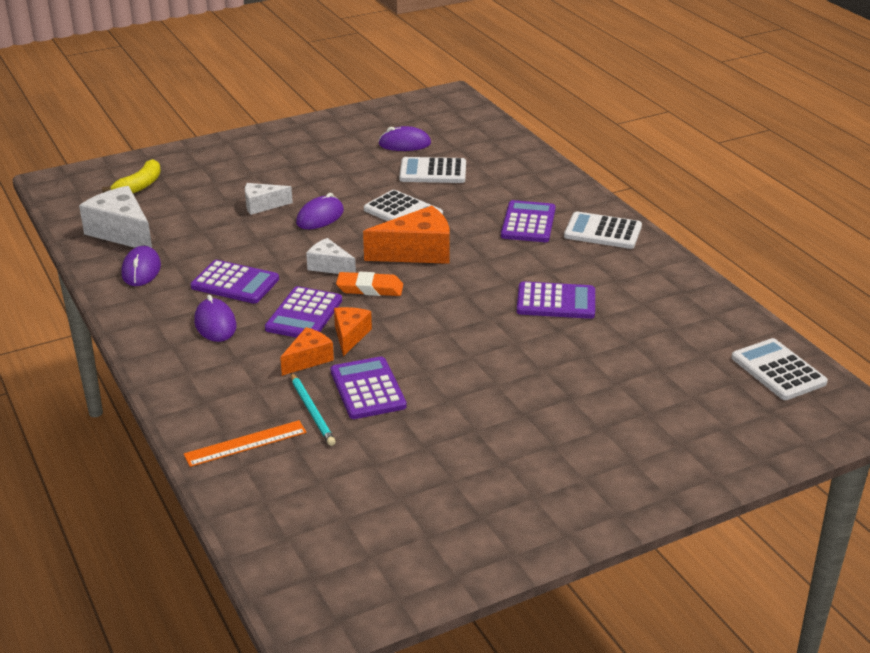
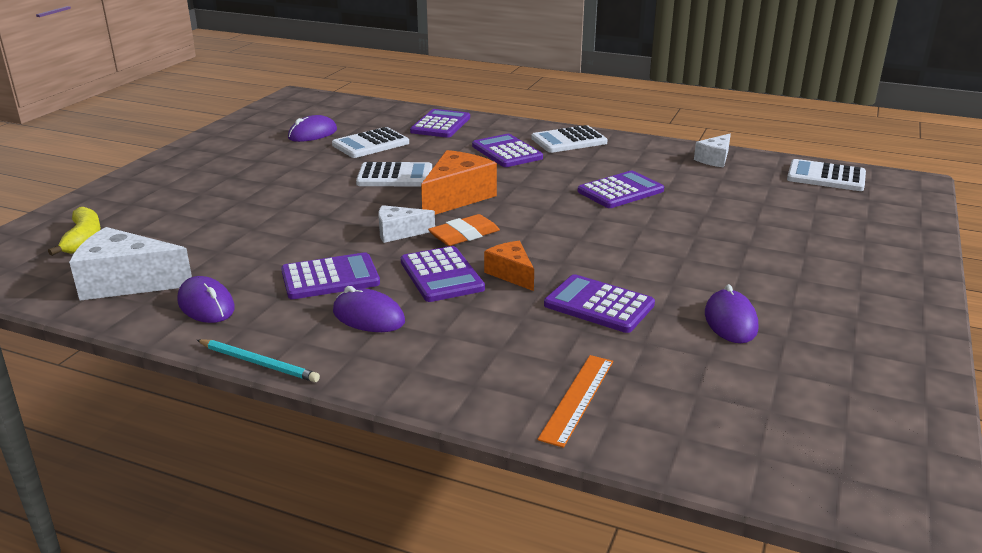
camera: 40 degrees left, 5 degrees down
white cheese [245,183,293,215] -> white cheese moved to [694,134,731,168]
orange cheese [280,327,334,376] -> none
turquoise pencil [291,373,336,446] -> turquoise pencil moved to [197,339,320,382]
purple mouse [296,193,344,229] -> purple mouse moved to [705,284,758,343]
none -> purple calculator [410,109,470,138]

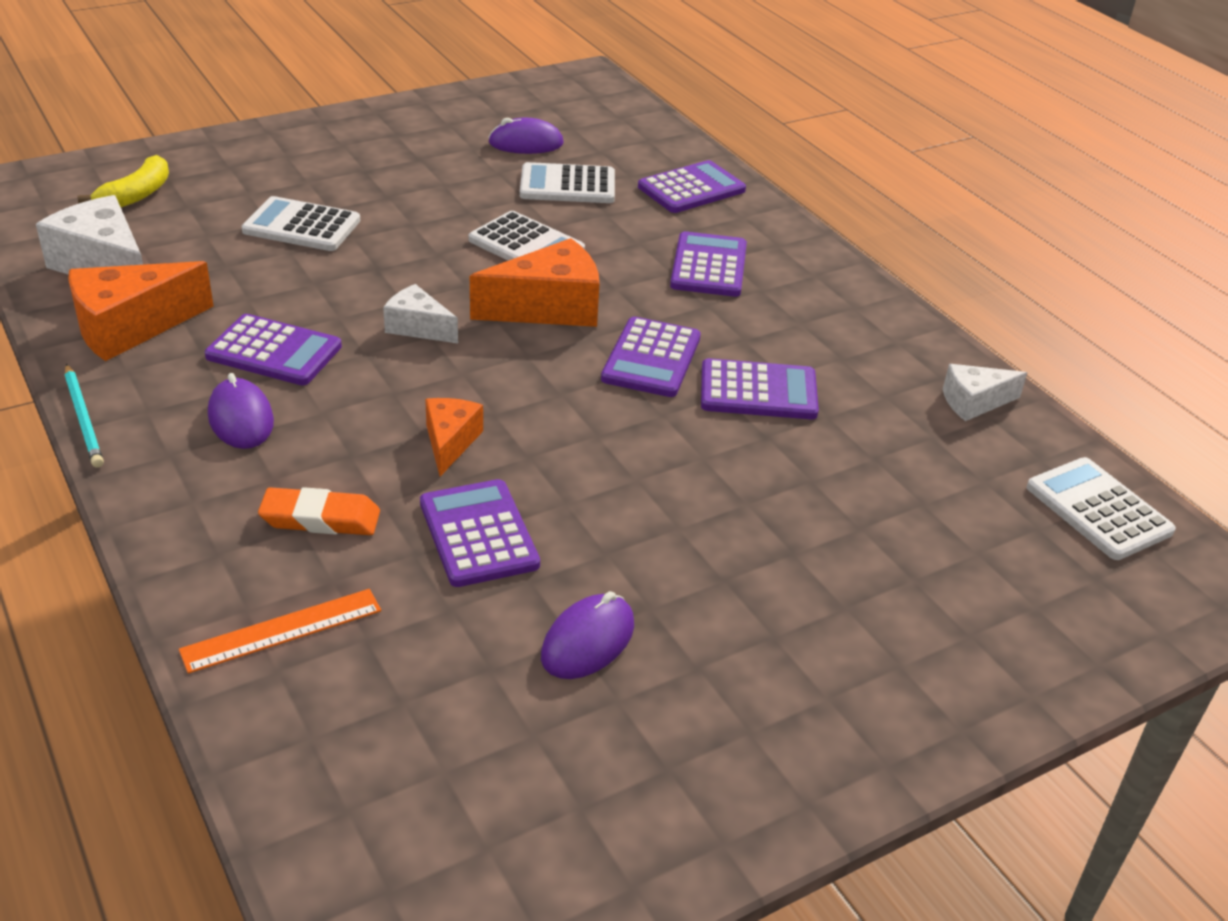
camera: 35 degrees right, 10 degrees up
purple mouse [177,276,235,323] -> orange cheese [68,261,214,361]
purple calculator [401,246,485,302] -> purple calculator moved to [601,317,701,397]
orange eraser [428,214,500,246] -> orange eraser moved to [258,487,380,535]
white calculator [531,125,607,153] -> white calculator moved to [242,196,360,251]

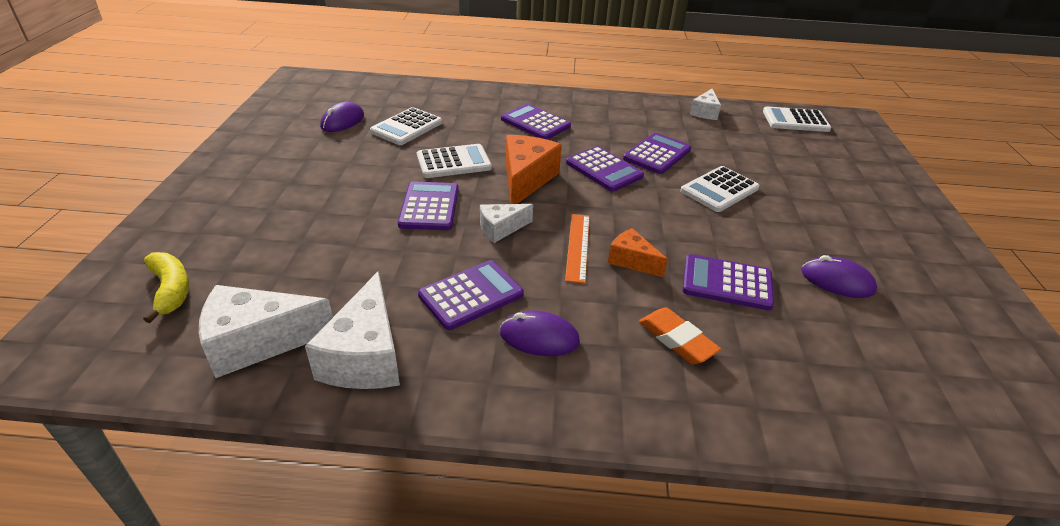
camera: 55 degrees left, 0 degrees up
turquoise pencil [64,364,104,468] -> none
orange cheese [68,261,214,361] -> white cheese [305,271,400,389]
orange ruler [179,589,381,674] -> orange ruler moved to [565,214,590,284]
white calculator [242,196,360,251] -> white calculator moved to [680,166,760,212]
orange eraser [258,487,380,535] -> orange eraser turned 75 degrees counterclockwise [639,307,721,364]
purple mouse [541,591,634,679] -> purple mouse turned 45 degrees counterclockwise [802,255,877,298]
purple calculator [638,160,746,213] -> purple calculator moved to [398,181,459,230]

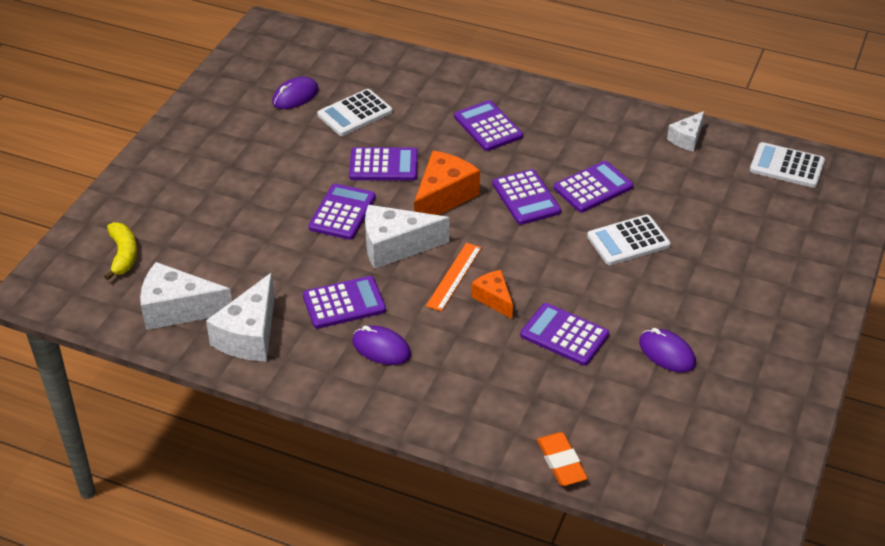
camera: 20 degrees right, 5 degrees up
white calculator [417,144,492,178] -> purple calculator [349,147,418,181]
white cheese [480,204,533,243] -> white cheese [365,205,449,269], size x1.72
orange eraser [639,307,721,364] -> orange eraser moved to [537,432,588,486]

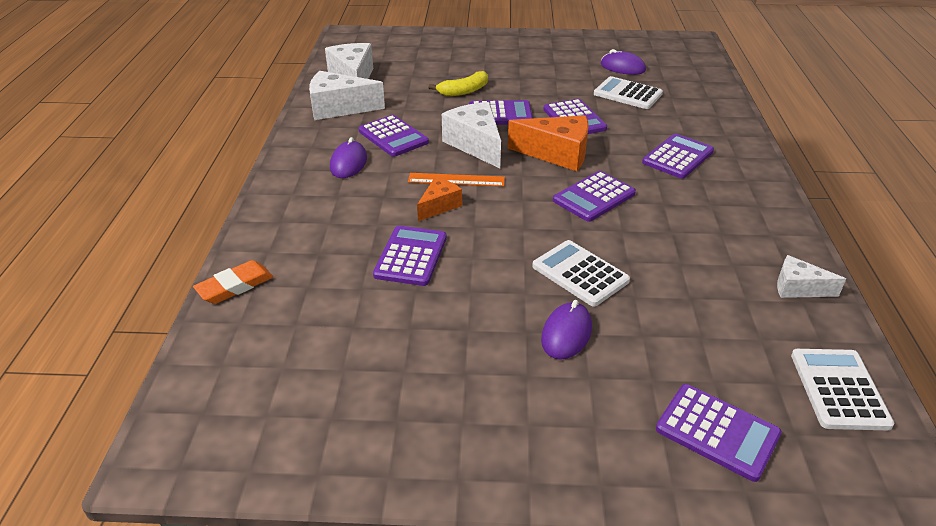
camera: 70 degrees right, 5 degrees down
yellow banana [104,222,137,280] -> yellow banana moved to [429,71,488,96]
purple calculator [554,161,633,212] -> purple calculator moved to [656,384,782,482]
purple mouse [639,328,696,373] -> purple mouse moved to [541,300,592,360]

